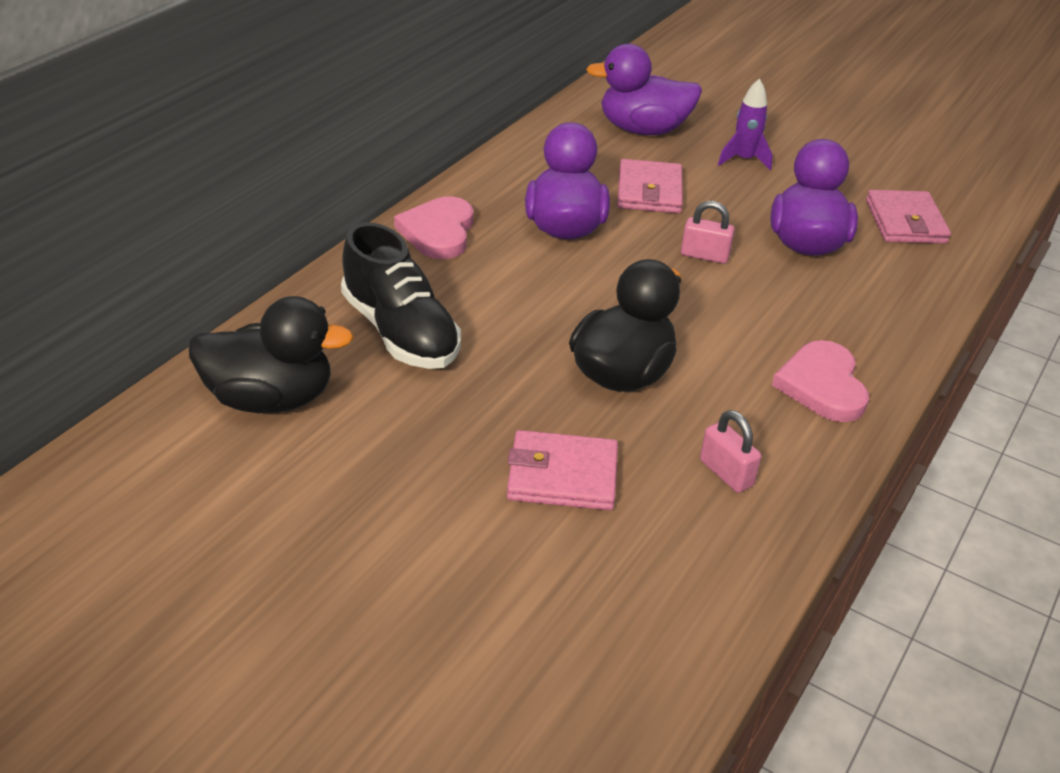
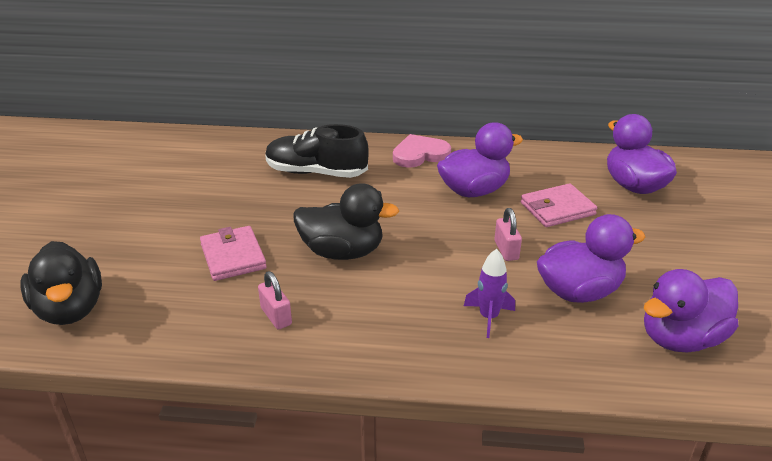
camera: 65 degrees right, 5 degrees down
black duck [188,296,354,413] -> black duck moved to [20,241,102,325]
black shoe [341,222,461,369] -> black shoe turned 75 degrees clockwise [265,124,369,178]
pink padlock [700,410,761,493] -> pink padlock turned 60 degrees counterclockwise [258,271,292,330]
purple rocket [718,78,773,170] -> purple rocket moved to [464,249,515,338]
pink heart [772,340,869,422] -> none
pink wallet [866,190,951,244] -> purple duck [644,269,738,353]

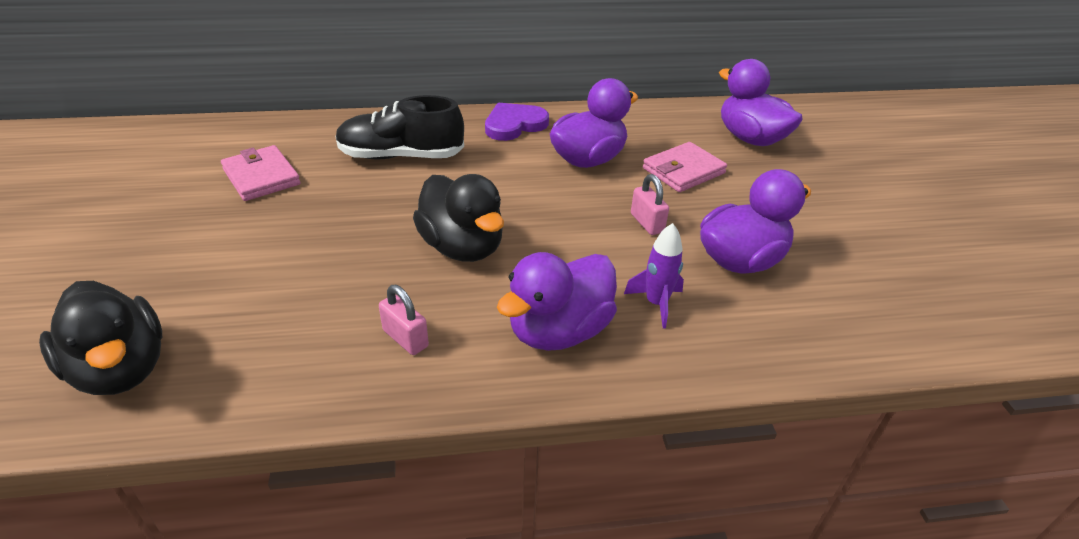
camera: 15 degrees left, 5 degrees up
pink wallet [200,226,267,281] -> pink wallet moved to [221,145,300,201]
black duck [293,183,399,260] -> black duck turned 60 degrees clockwise [413,174,504,262]
pink heart [393,134,451,168] -> purple heart [485,103,549,141]
purple duck [644,269,738,353] -> purple duck moved to [497,252,617,351]

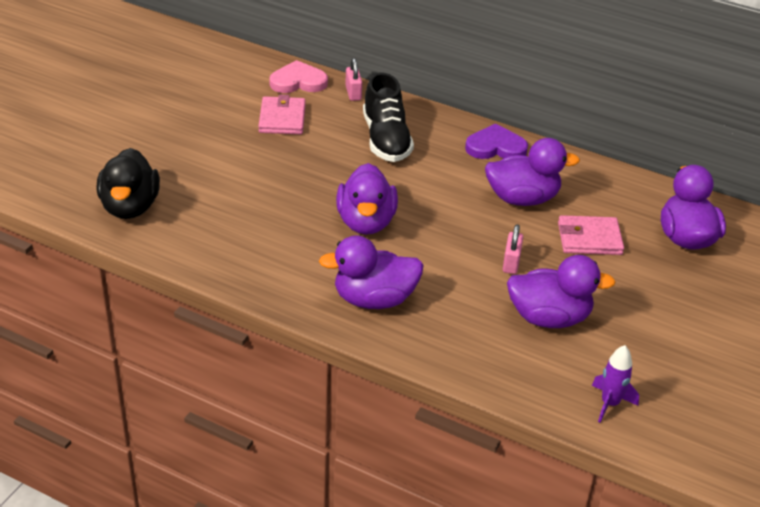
camera: 35 degrees right, 0 degrees up
black shoe [336,95,464,159] -> black shoe turned 135 degrees counterclockwise [363,72,414,162]
pink padlock [379,285,429,355] -> pink padlock moved to [345,58,362,101]
black duck [413,174,504,262] -> purple duck [336,163,398,235]
purple rocket [624,223,684,329] -> purple rocket moved to [592,345,639,423]
none -> pink heart [269,60,328,93]

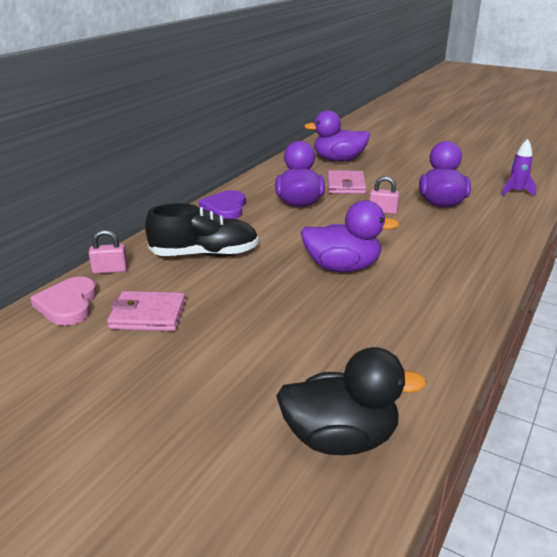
camera: 85 degrees left, 10 degrees down
purple duck [319,235,424,309] -> none

